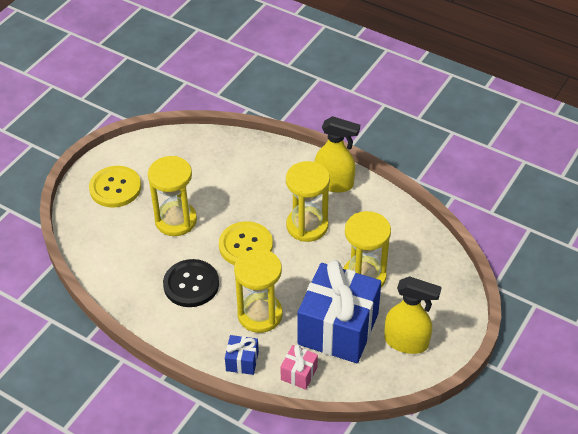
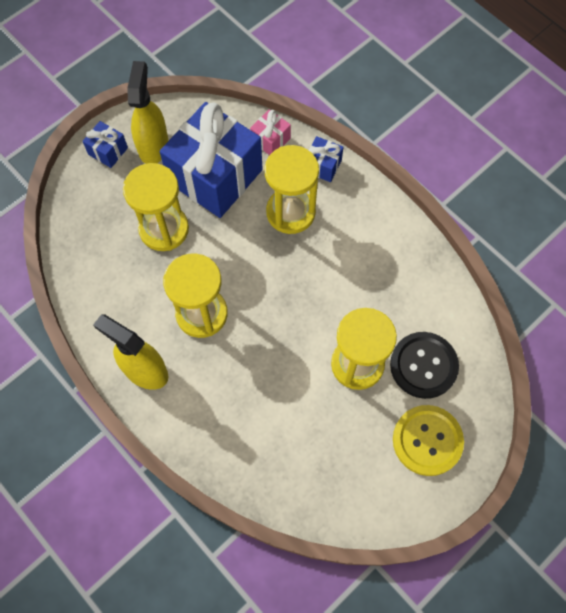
camera: 165 degrees left, 20 degrees up
black button [163,259,219,307] -> black button moved to [390,332,459,399]
yellow button [219,221,273,265] -> none
yellow spray bottle [384,276,442,354] -> yellow spray bottle turned 60 degrees clockwise [127,61,168,164]
none -> blue gift [82,121,128,168]

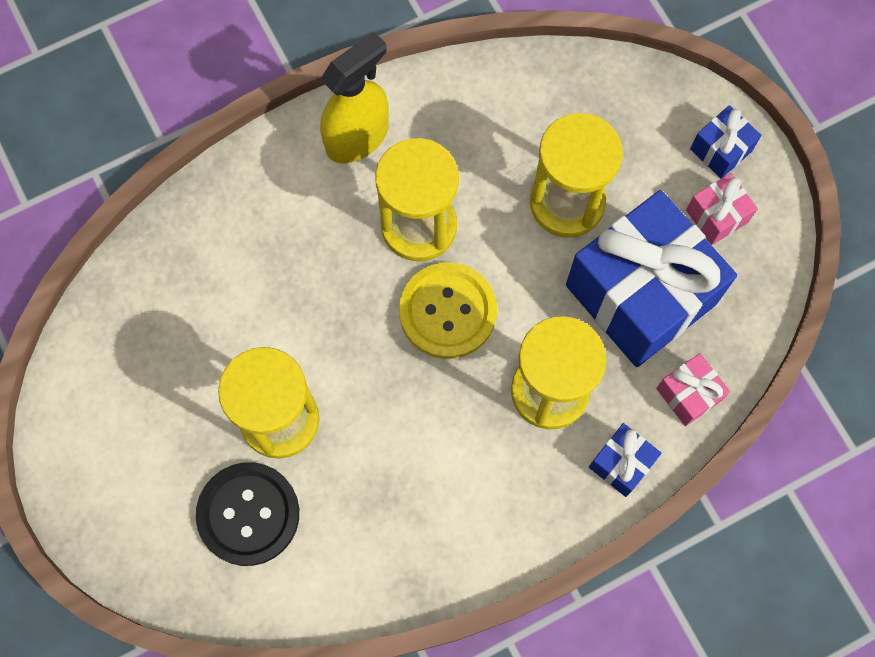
camera: 105 degrees right, 5 degrees up
yellow spray bottle [127,61,168,164] -> pink gift [686,173,758,245]
yellow button [393,405,464,476] -> yellow button moved to [399,262,497,359]

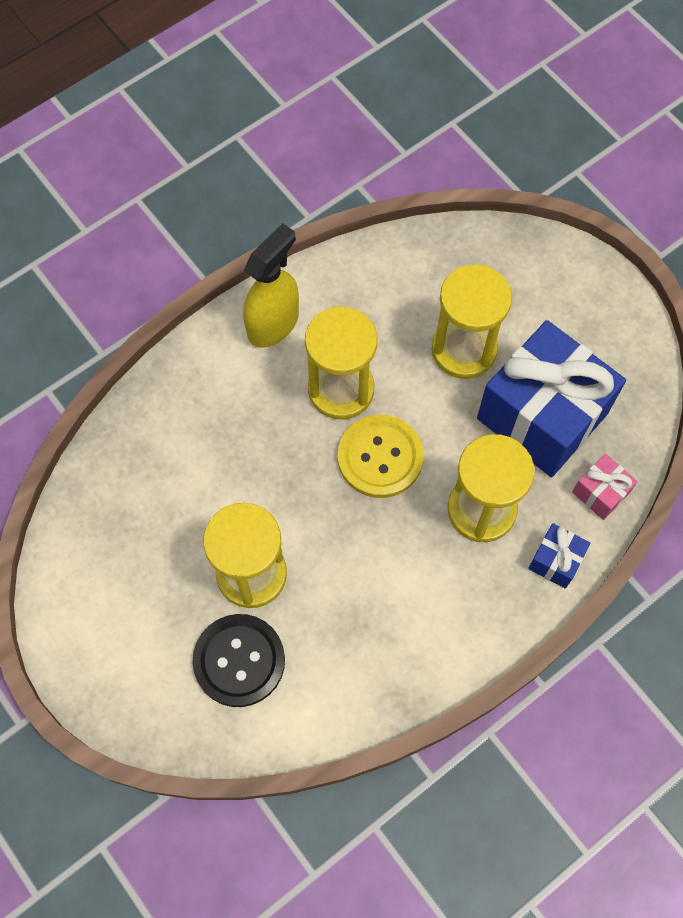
camera: 10 degrees left, 5 degrees down
pink gift [686,173,758,245] -> none
blue gift [690,105,761,178] -> none

